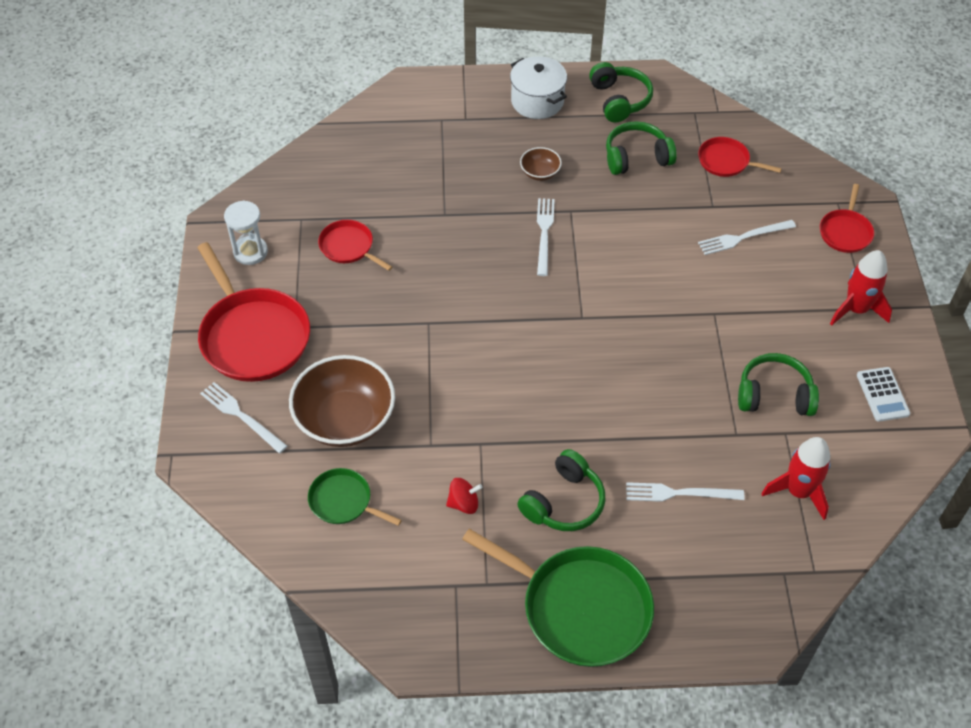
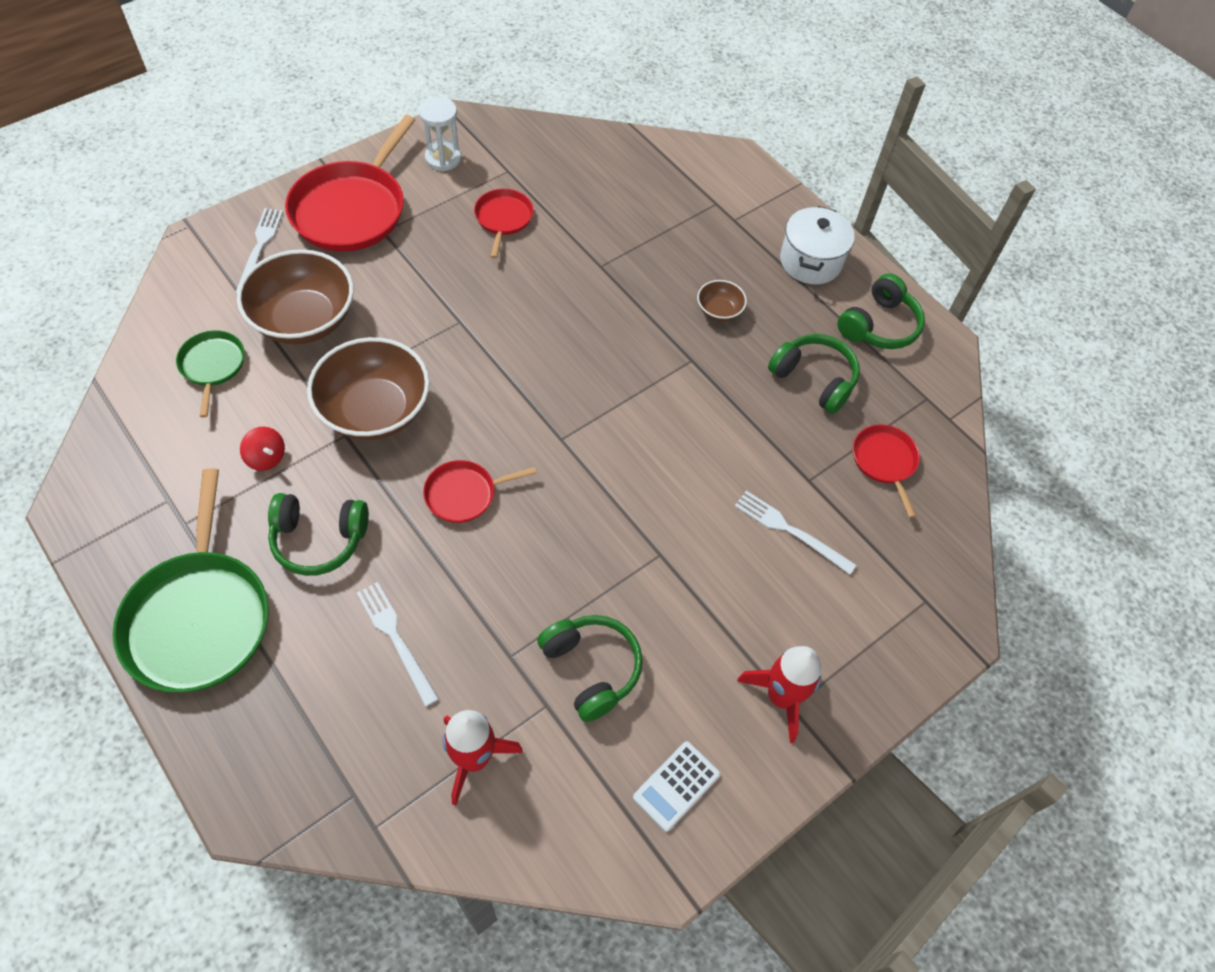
camera: 50 degrees right, 5 degrees up
white fork [537,198,555,276] -> none
red pan [820,184,874,253] -> red pan moved to [423,460,537,523]
none -> brown bowl [307,337,430,440]

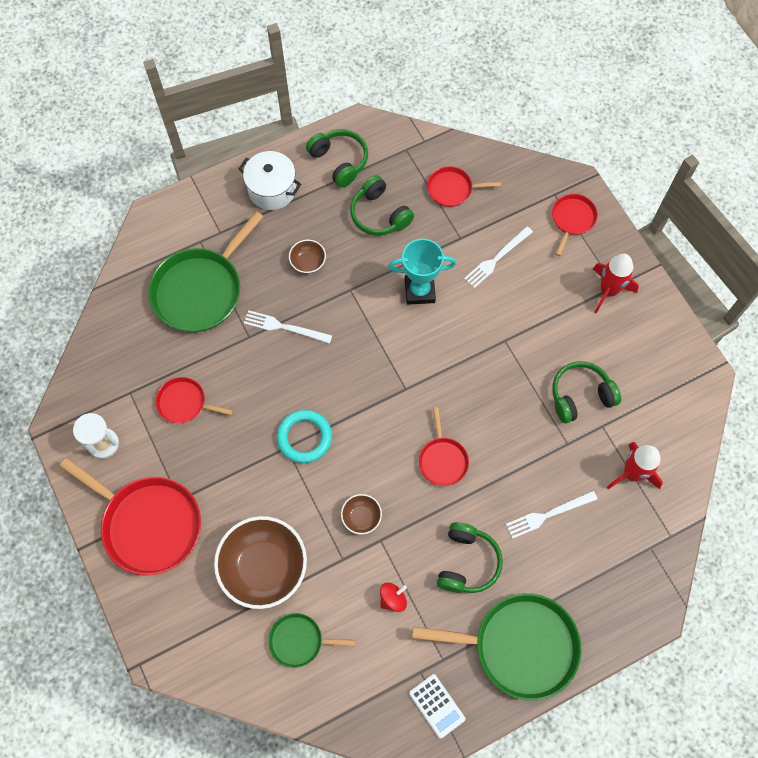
camera: 75 degrees left, 10 degrees up
white fork [235,208,283,294] -> white fork moved to [244,310,332,344]
brown bowl [307,337,430,440] -> brown bowl [341,494,382,534], size x0.46
white calculator [633,741,720,832] -> white calculator moved to [409,674,465,738]
green headphones [768,334,860,414] -> green headphones turned 90 degrees counterclockwise [350,175,414,235]
none -> green pan [148,211,263,332]
none -> turquoise ring [277,410,332,463]
none -> turquoise trophy [388,239,456,305]
none -> red pan [552,194,598,256]

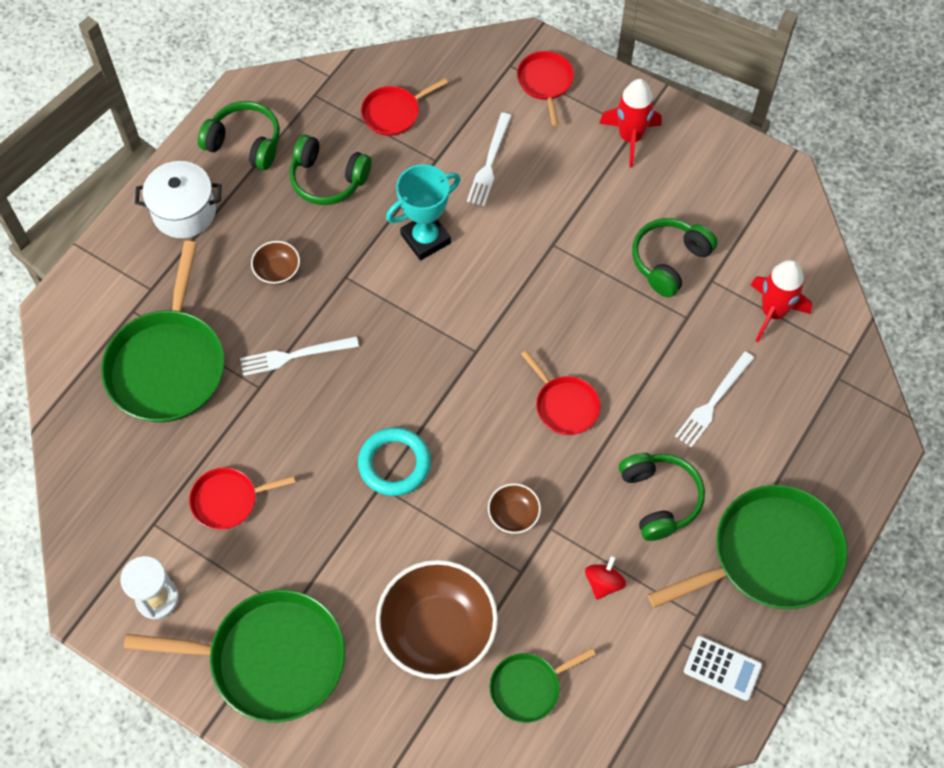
camera: 30 degrees left, 5 degrees down
red pan [60,458,201,575] -> green pan [124,589,345,723]

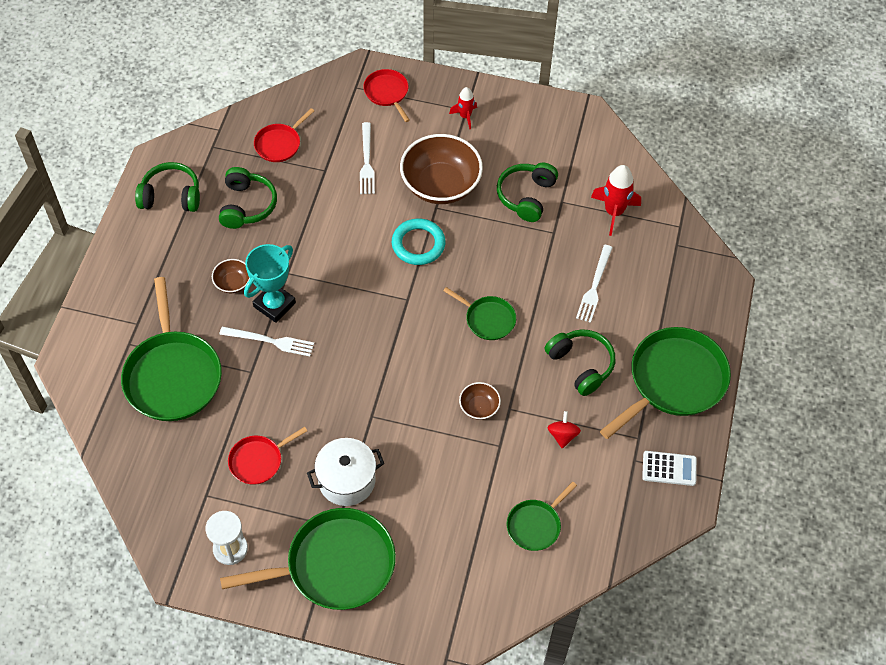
camera: 20 degrees left, 5 degrees down
white pot [135,161,222,238] -> white pot moved to [307,438,384,506]
white fork [240,336,359,376] -> white fork turned 135 degrees counterclockwise [219,326,314,357]
green headphones [289,134,372,205] -> green headphones turned 90 degrees counterclockwise [219,167,277,229]
turquoise ring [358,427,431,496] -> turquoise ring moved to [392,218,446,265]
brown bowl [376,560,498,679] -> brown bowl moved to [400,134,483,204]
turquoise trophy [386,164,460,260] -> turquoise trophy moved to [244,244,296,323]
red pan [521,350,601,435] -> green pan [443,287,516,340]
red rocket [599,79,662,168] -> red rocket [449,87,477,129], size x0.60

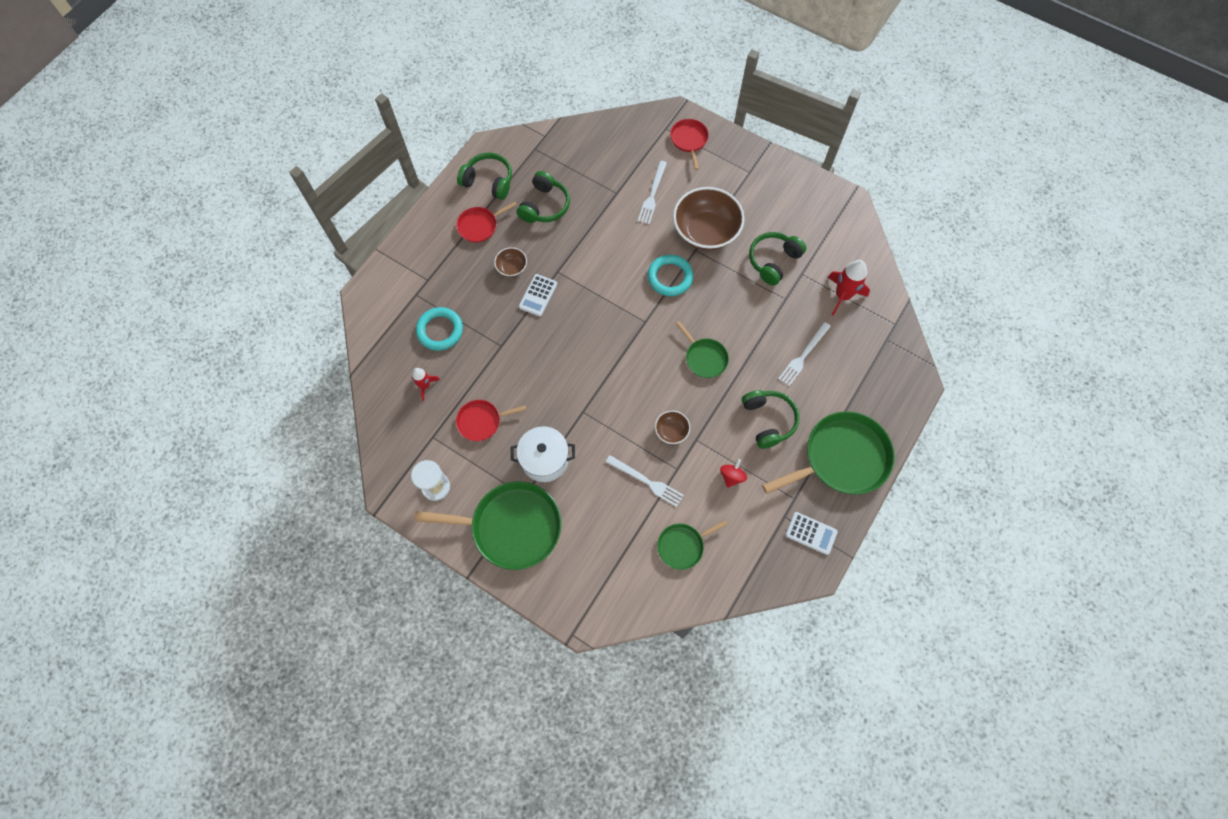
camera: 20 degrees right, 10 degrees up
green pan [121,277,222,421] -> turquoise ring [416,307,463,351]
white fork [219,326,314,357] -> white fork moved to [606,455,684,507]
turquoise trophy [244,244,296,323] -> white calculator [519,274,557,316]
red pan [254,108,314,162] -> red pan moved to [456,202,517,243]
red rocket [449,87,477,129] -> red rocket moved to [411,368,440,401]

